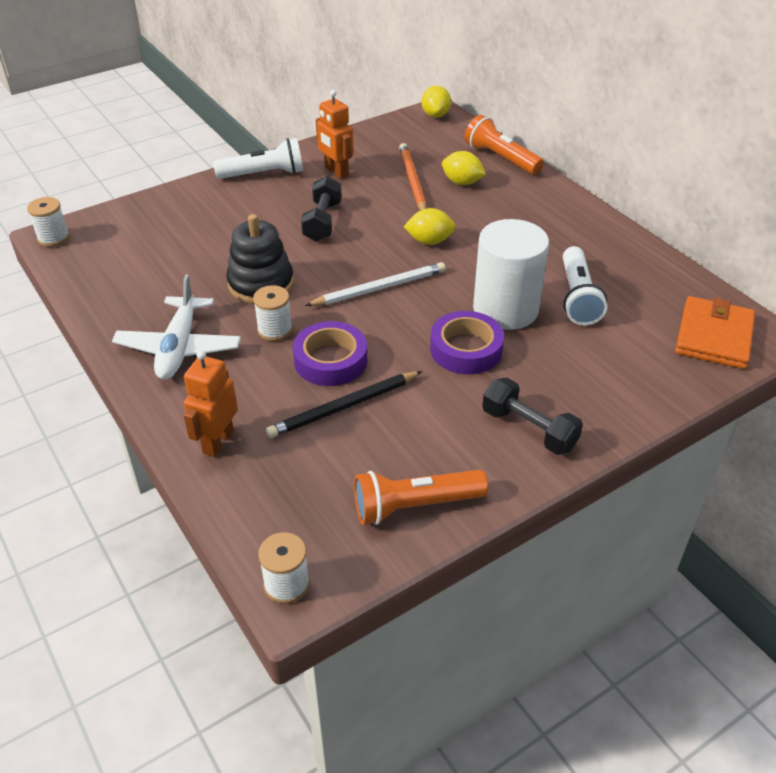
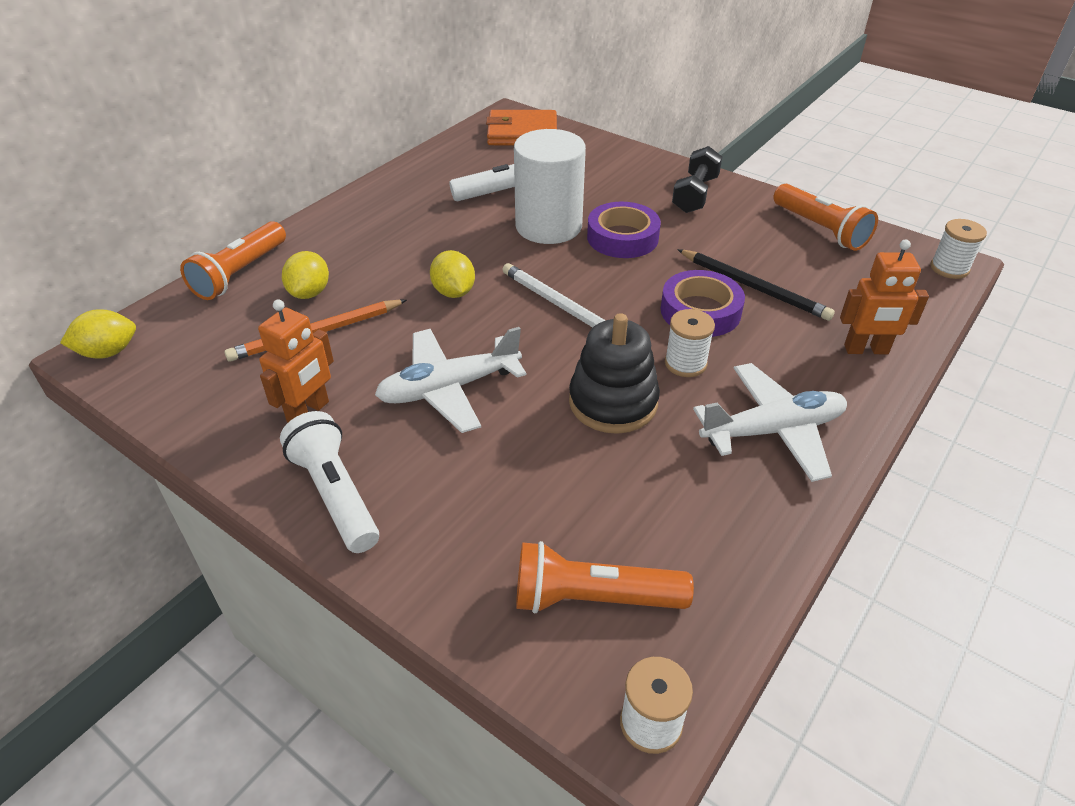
camera: 110 degrees left, 0 degrees up
black dumbbell [301,176,342,242] -> white plane [375,327,526,433]
none -> orange flashlight [516,541,694,613]

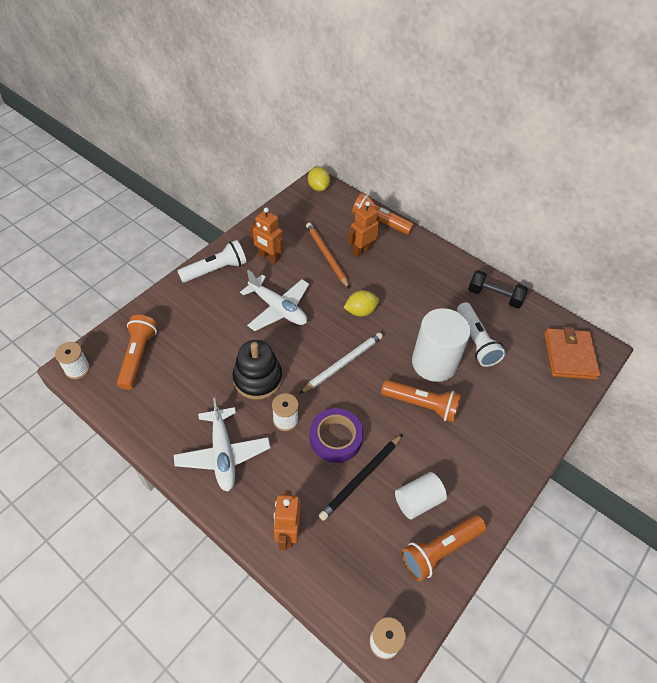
camera: 90 degrees right, 10 degrees up
yellow lemon [282,251,329,299] -> orange robot [348,201,379,257]
white plane [375,327,526,433] -> white plane turned 150 degrees clockwise [240,270,309,331]
purple tape [587,202,661,258] -> orange flashlight [381,380,461,422]
black dumbbell [672,146,722,213] -> black dumbbell moved to [468,270,528,309]
none -> white cylinder [395,472,447,519]

